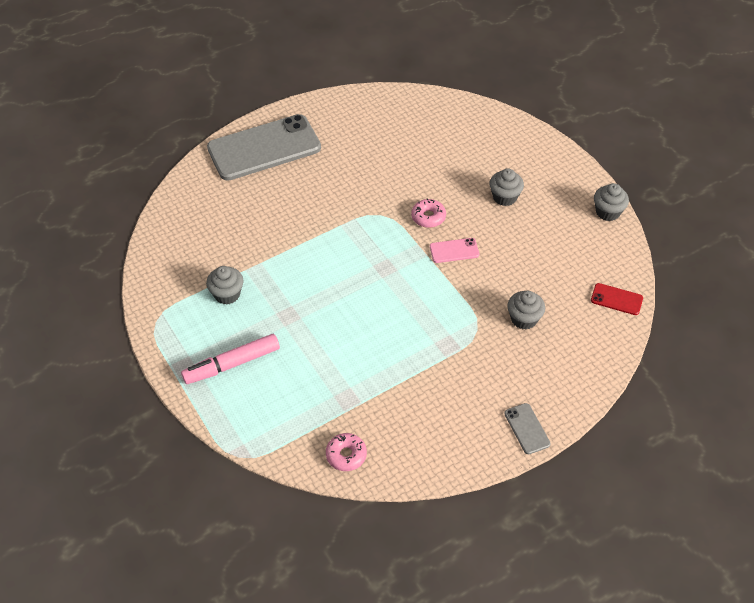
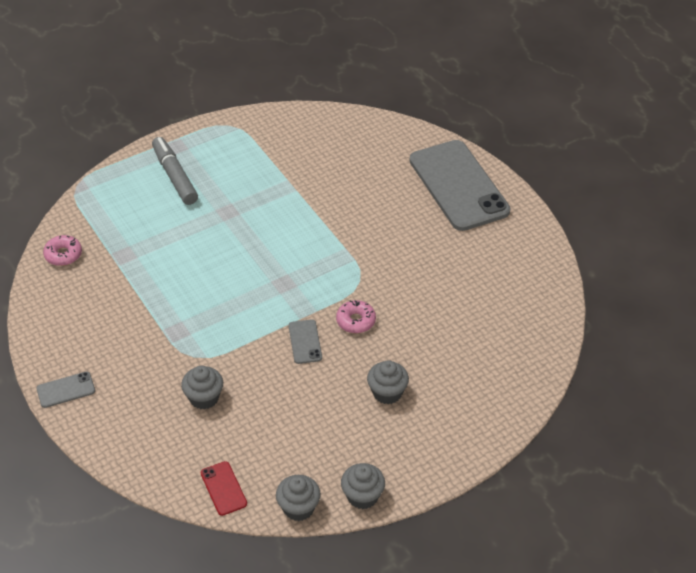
camera: 90 degrees right, 5 degrees down
pink marker [181,334,280,384] -> grey marker [152,137,198,205]
grey cupcake [206,266,243,305] -> grey cupcake moved to [276,475,321,521]
pink phone [430,238,479,263] -> grey phone [288,319,322,364]
red phone [591,283,643,315] -> red phone turned 45 degrees counterclockwise [201,461,247,516]

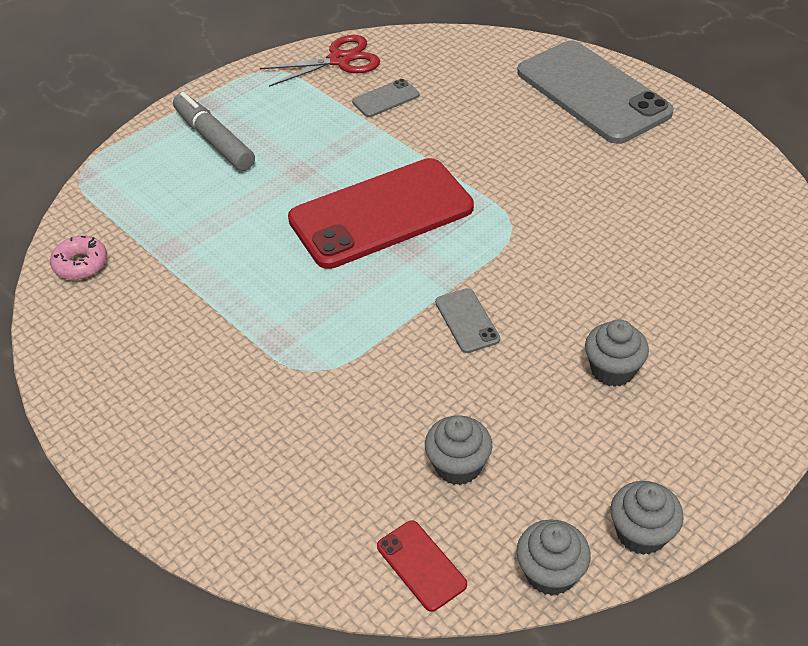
camera: 10 degrees left, 0 degrees up
grey phone [36,372,95,408] -> grey phone moved to [352,79,419,117]
grey cupcake [181,366,223,410] -> grey cupcake moved to [425,415,492,485]
pink donut [336,300,376,333] -> none
none -> red scissors [260,35,380,87]
none -> red phone [288,158,474,269]

